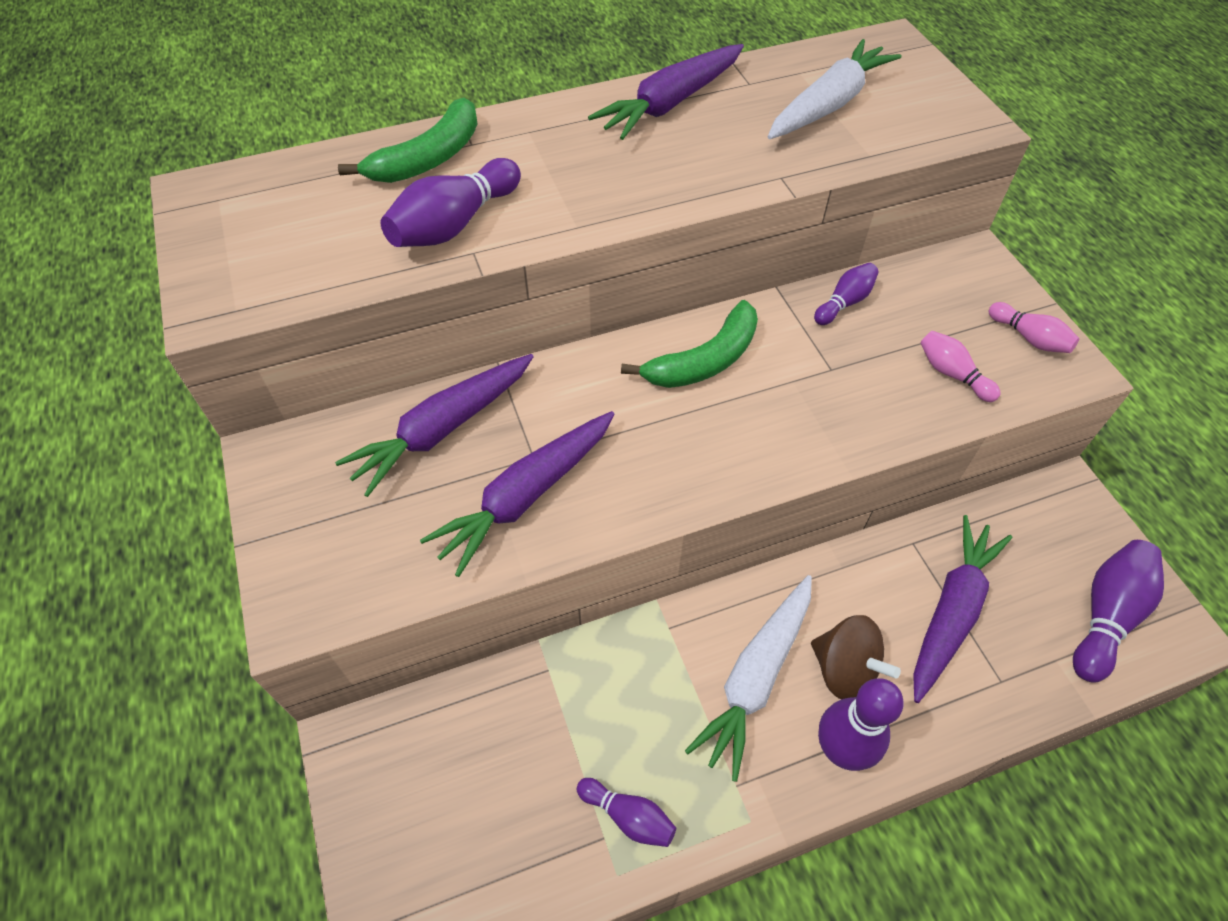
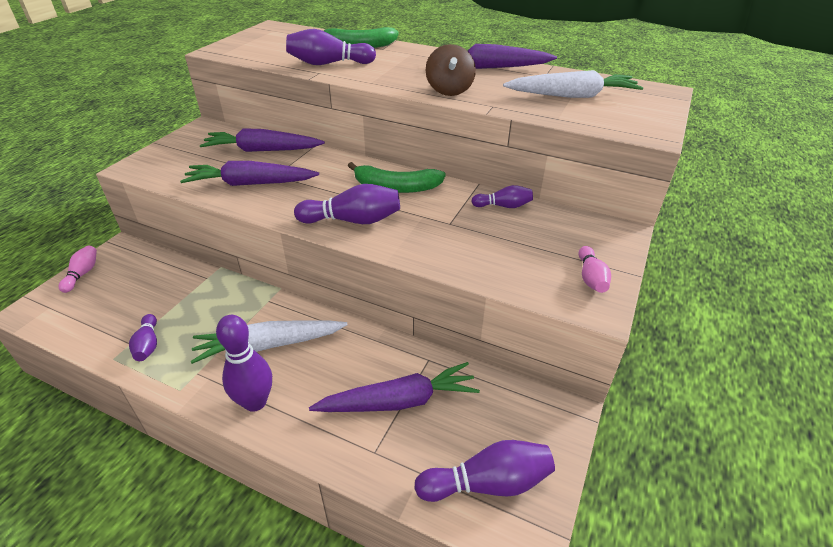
camera: 45 degrees right, 15 degrees down
brown spinning top [811,615,901,699] -> brown spinning top moved to [426,44,476,96]
pink bowling pin [920,331,1000,402] -> pink bowling pin moved to [59,245,97,293]
none -> purple bowling pin [294,184,400,224]

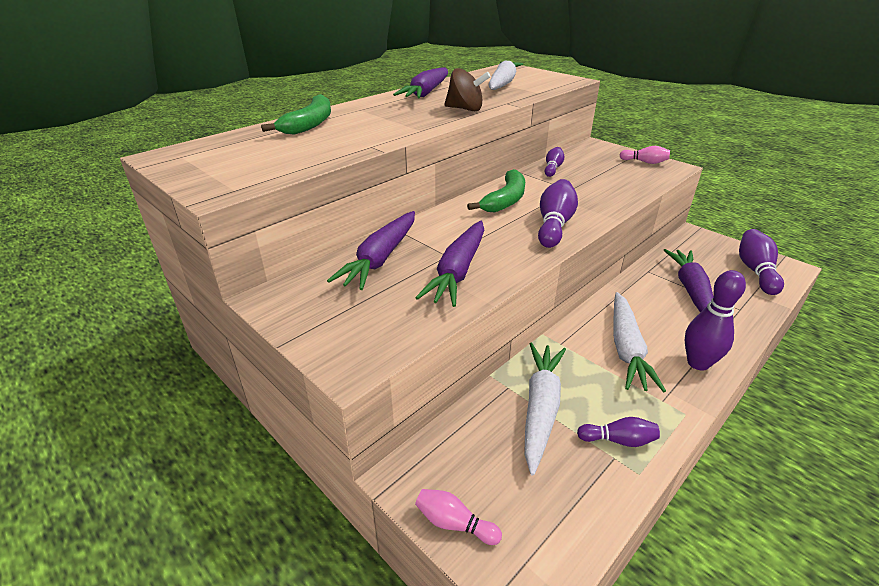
camera: 70 degrees left, 5 degrees down
purple bowling pin [286,29,376,65] -> none
none -> white carrot [524,343,566,475]

